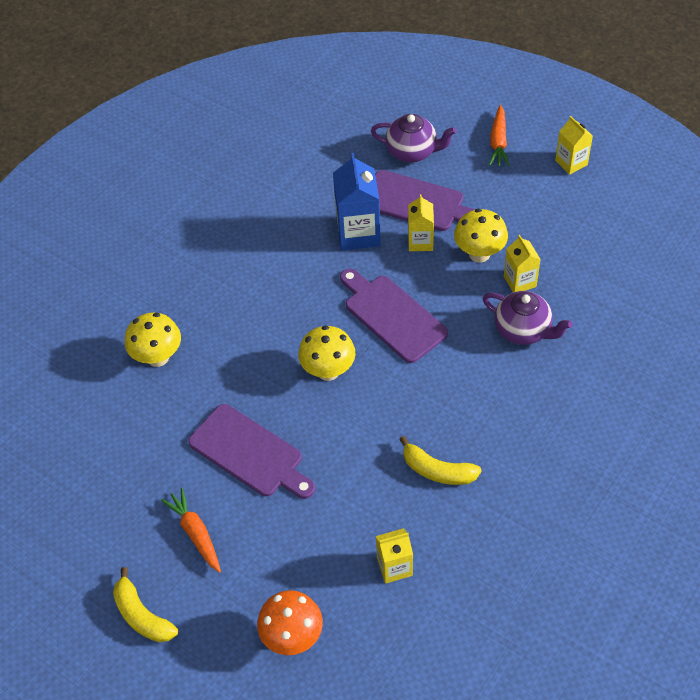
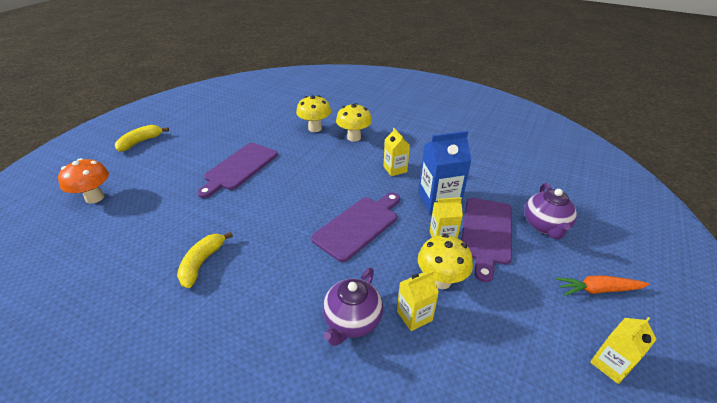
camera: 80 degrees right, 15 degrees down
orange carrot [161,488,221,573] -> none
yellow mushroom [298,326,356,381] -> yellow mushroom moved to [336,103,372,142]
yellow carton [376,528,413,584] -> yellow carton moved to [383,128,410,176]

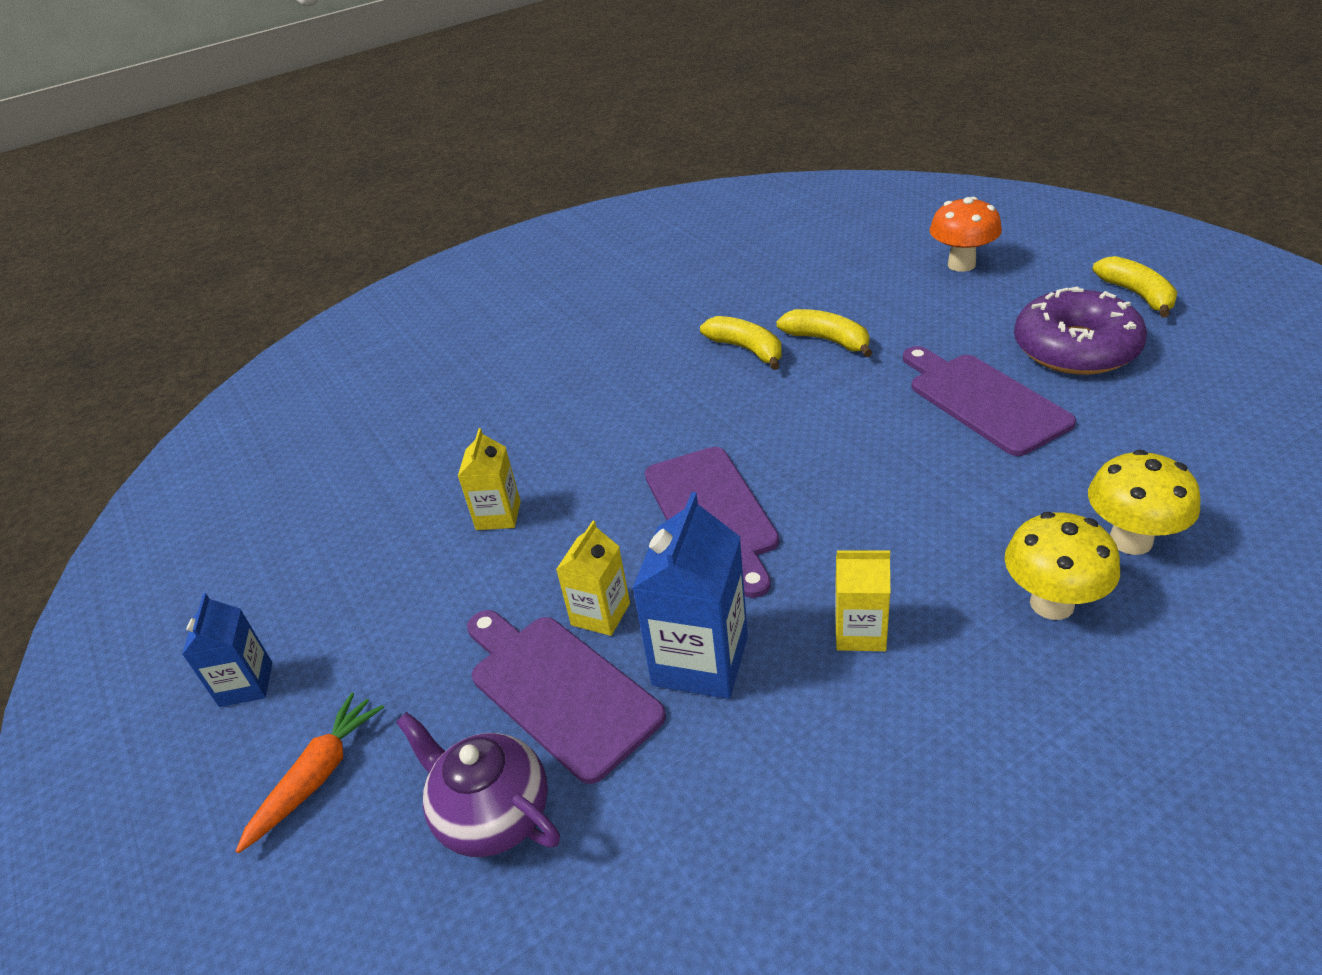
camera: 125 degrees right, 0 degrees up
purple teapot [323,268,383,346] -> none
yellow mushroom [418,234,473,289] -> none
yellow carton [590,317,657,384] -> blue carton [182,593,272,707]
none -> yellow banana [776,309,873,357]
none -> purple donut [1014,286,1147,375]

